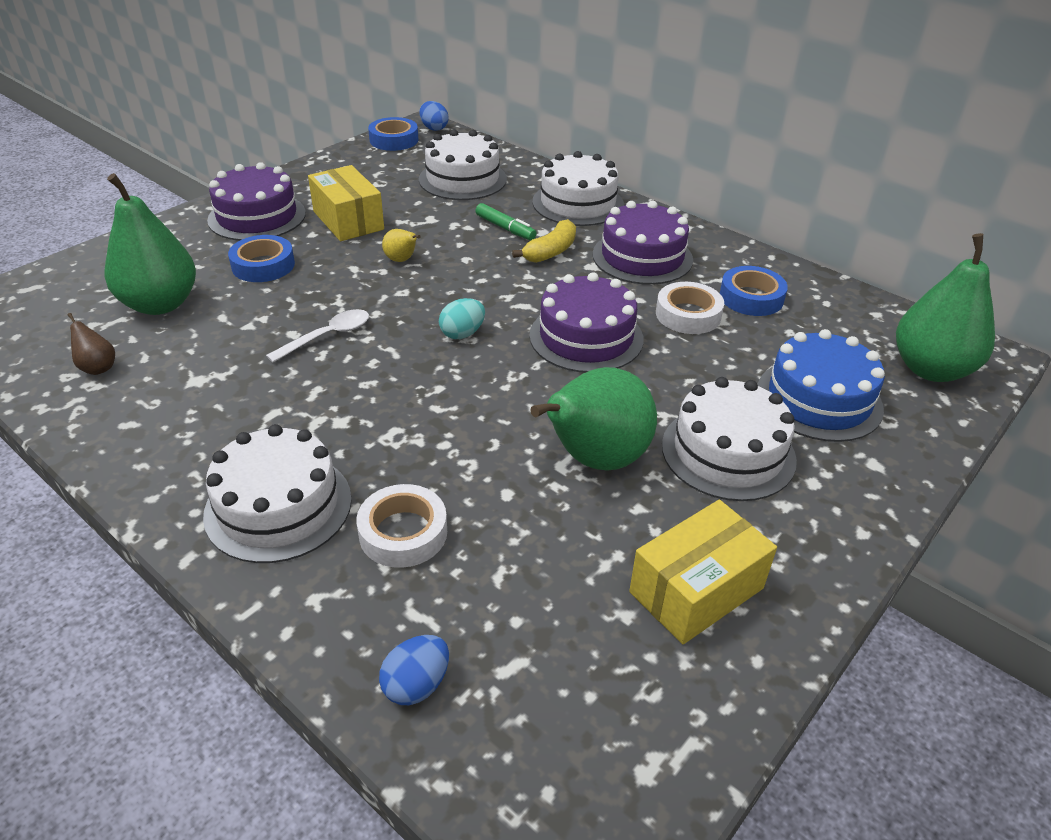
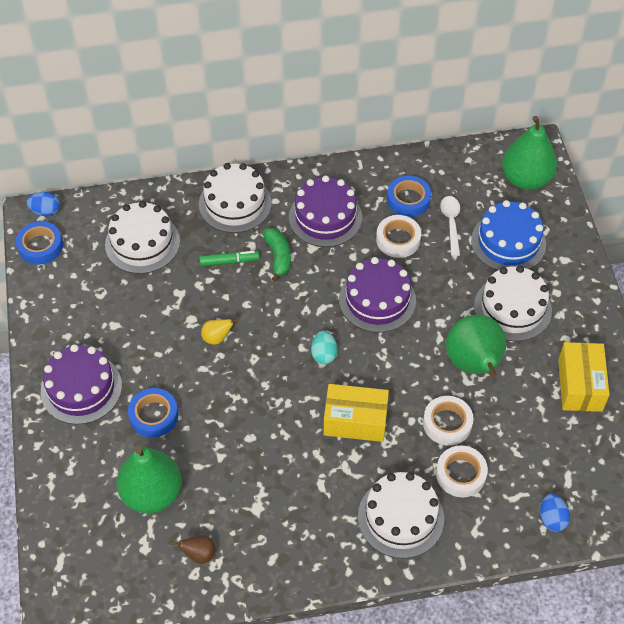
camera: 50 degrees left, 15 degrees up
white spoon [266,309,369,363] -> white spoon moved to [440,196,460,256]
yellow box [308,165,384,241] -> yellow box moved to [324,384,389,442]
yellow banana [512,219,576,263] -> green banana [263,228,291,282]
none -> white tape [423,396,473,446]

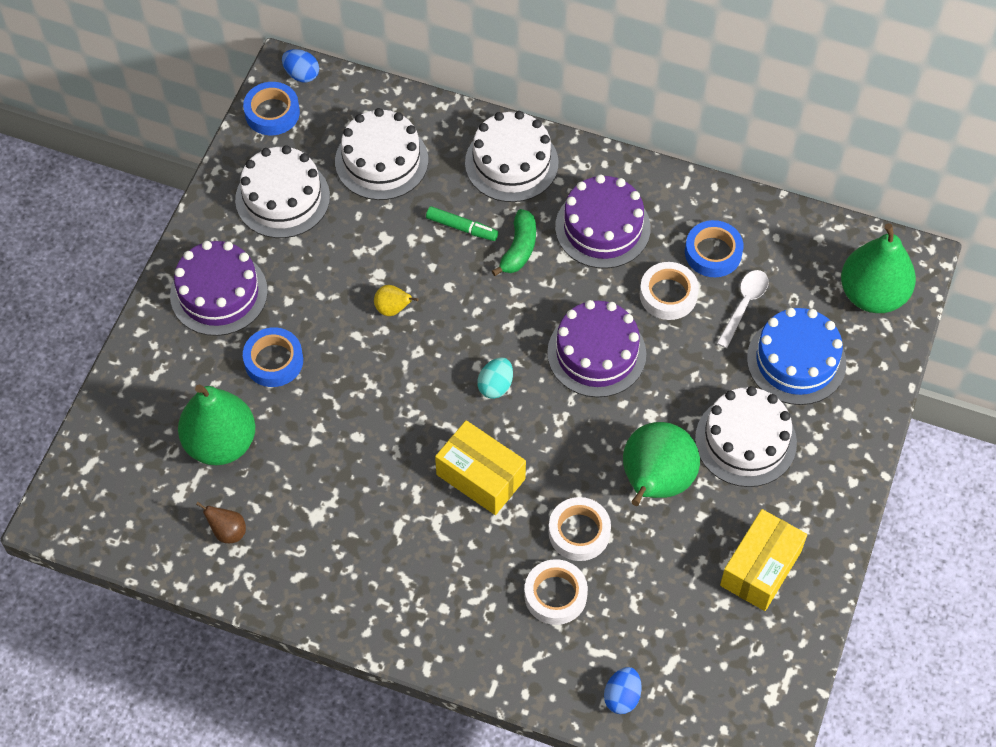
camera: 30 degrees right, 5 degrees up
white cake [358,472,444,559] -> white cake moved to [235,145,330,238]

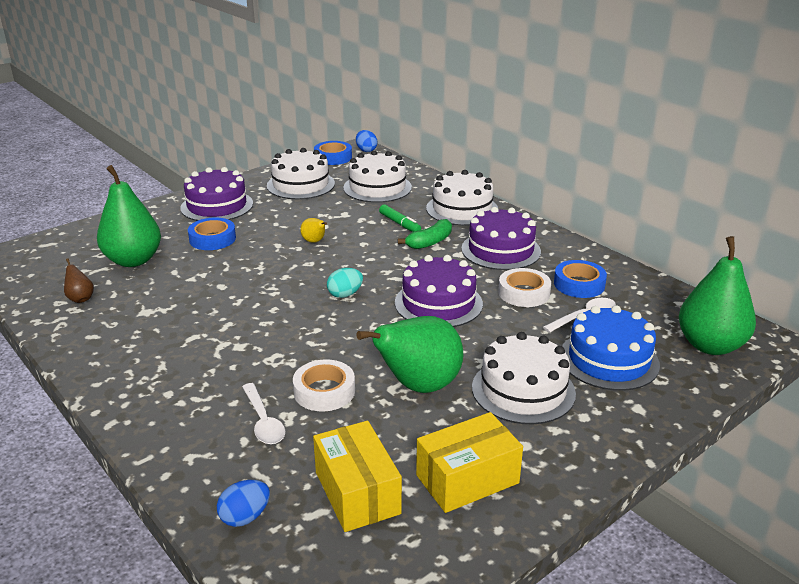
camera: 30 degrees right, 30 degrees down
yellow box [435,420,526,515] -> yellow box moved to [313,421,402,532]
white tape [524,559,588,625] -> white spoon [242,383,285,445]

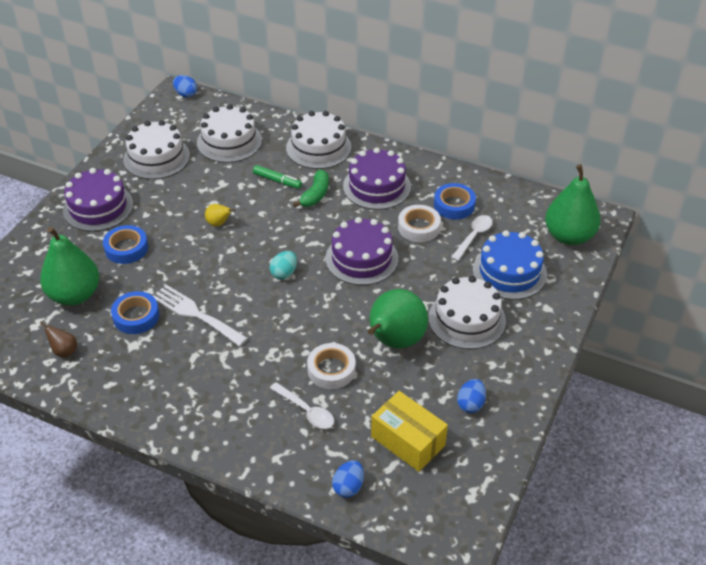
camera: 25 degrees left, 15 degrees up
blue tape [314,141,352,165] -> blue tape moved to [111,291,159,334]
yellow box [416,412,523,513] -> blue egg [457,379,486,413]
none -> white fork [153,285,248,346]

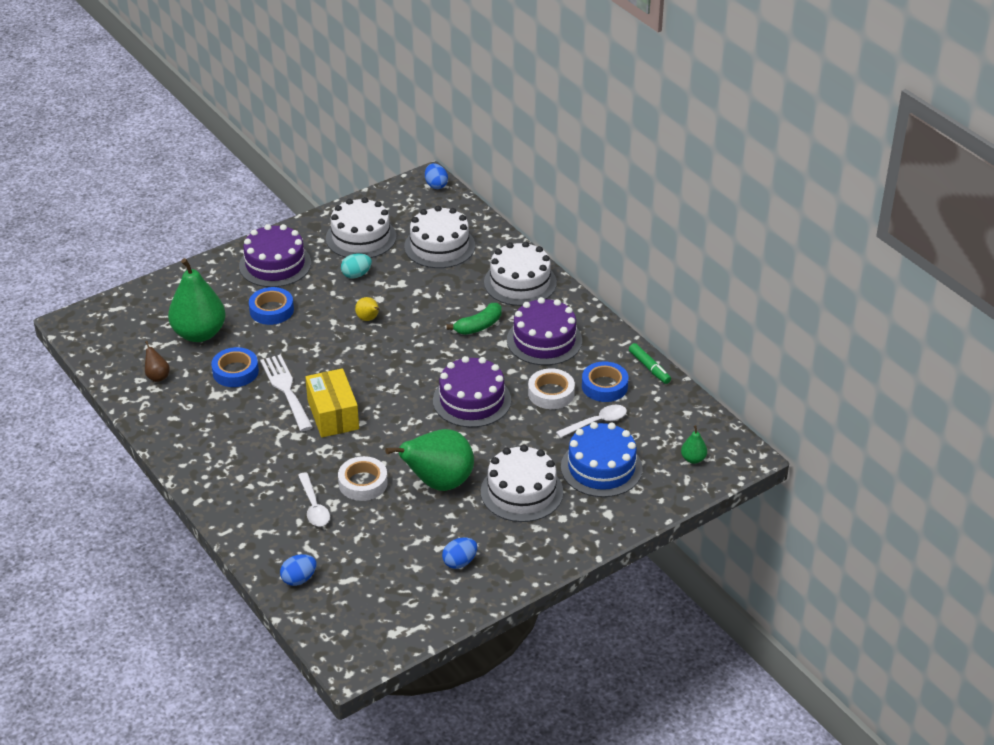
camera: 30 degrees right, 5 degrees down
green marker [253,165,302,189] -> green marker moved to [629,343,671,384]
turquoise egg [270,251,297,279] -> turquoise egg moved to [341,253,372,279]
yellow box [371,391,448,472] -> yellow box moved to [305,368,359,437]
green pear [545,164,600,245] -> green pear [681,425,707,464], size x0.43

